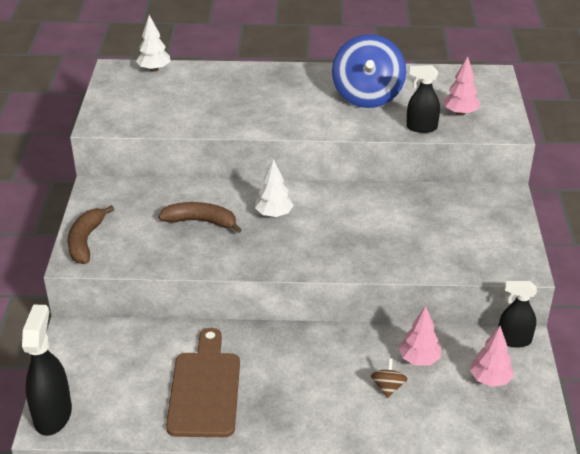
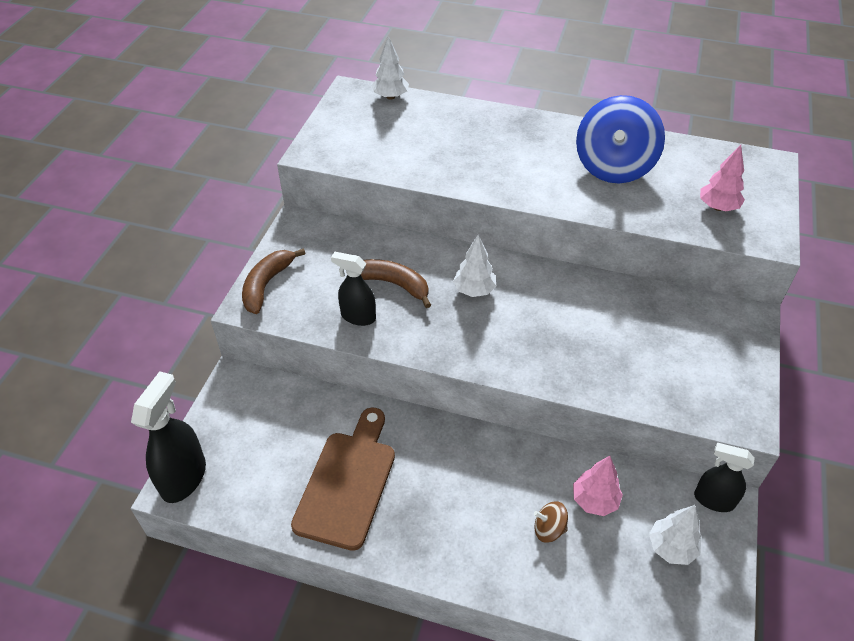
camera: 15 degrees right, 10 degrees up
brown spinning top [371,358,408,398] -> brown spinning top turned 105 degrees counterclockwise [534,501,568,543]
black spray bottle [406,65,440,133] -> black spray bottle moved to [331,252,376,326]
pink tree [470,326,514,387] -> white tree [649,505,701,565]

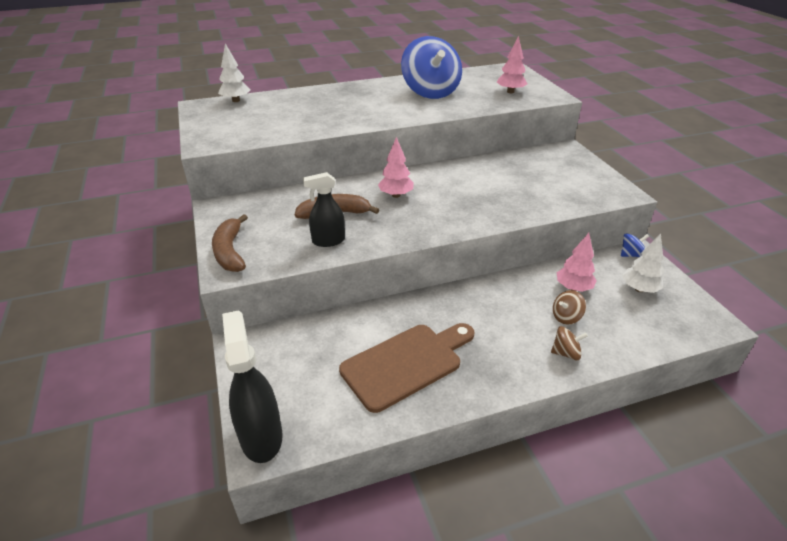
camera: 35 degrees left, 10 degrees down
brown cutting board [291,407,395,551] -> brown cutting board turned 75 degrees clockwise [339,323,474,413]
white tree [453,235,496,297] -> pink tree [378,137,414,198]
black spray bottle [694,443,755,512] -> blue spinning top [621,233,649,257]
none -> brown spinning top [551,326,588,360]

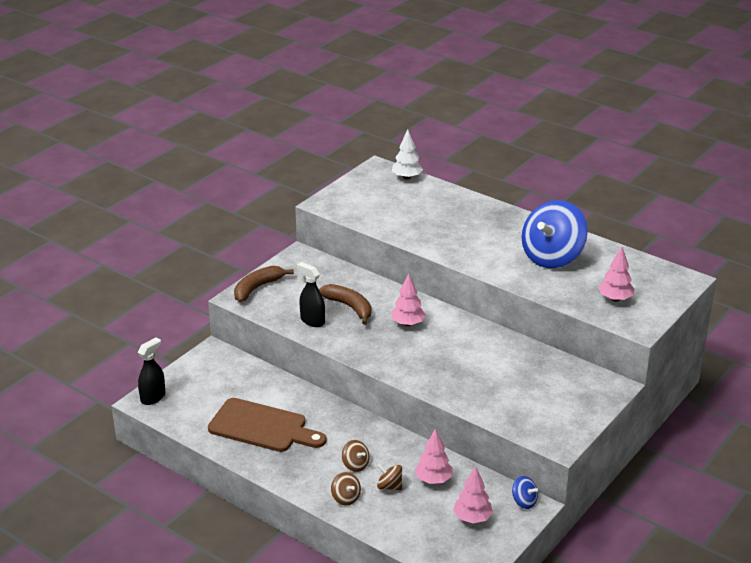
camera: 55 degrees right, 5 degrees down
black spray bottle [222,310,283,463] -> black spray bottle [138,337,165,405], size x0.66
white tree [622,234,664,293] -> pink tree [453,466,493,523]
none -> brown spinning top [342,440,370,472]

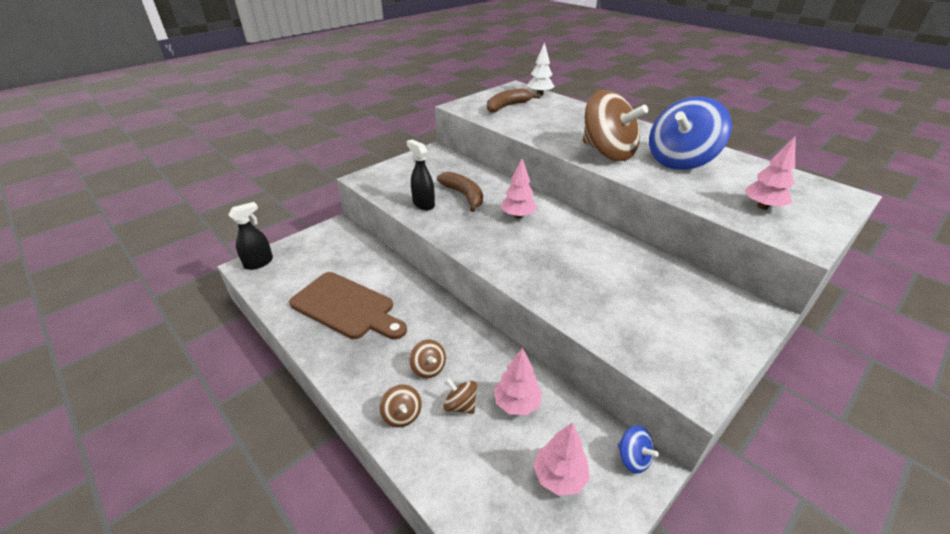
camera: 10 degrees right, 5 degrees up
brown banana [234,266,294,302] -> brown banana moved to [487,88,540,113]
none -> brown spinning top [583,90,648,161]

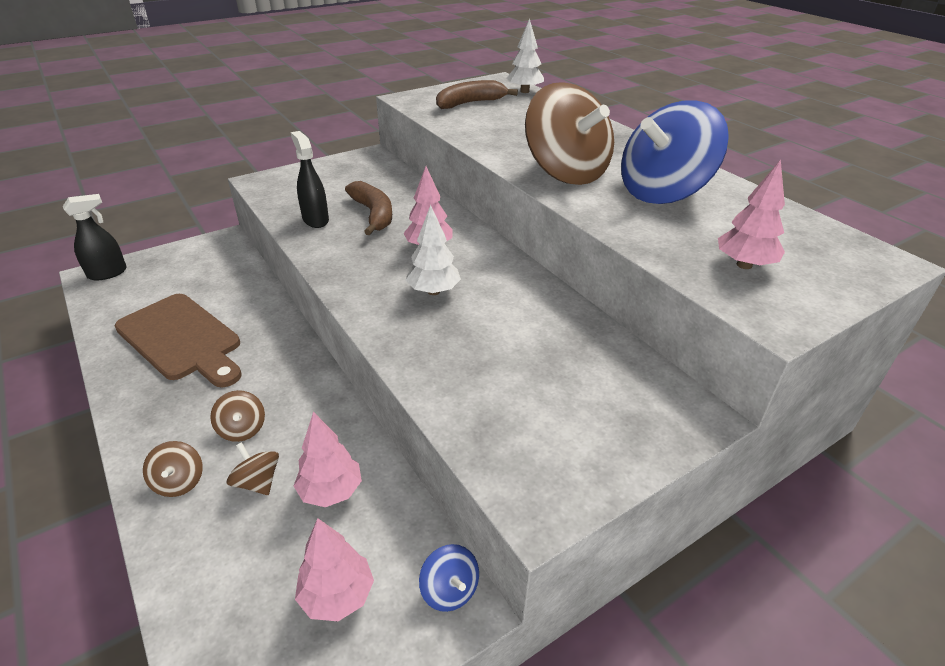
camera: 10 degrees right, 0 degrees up
none -> white tree [405,205,461,295]

